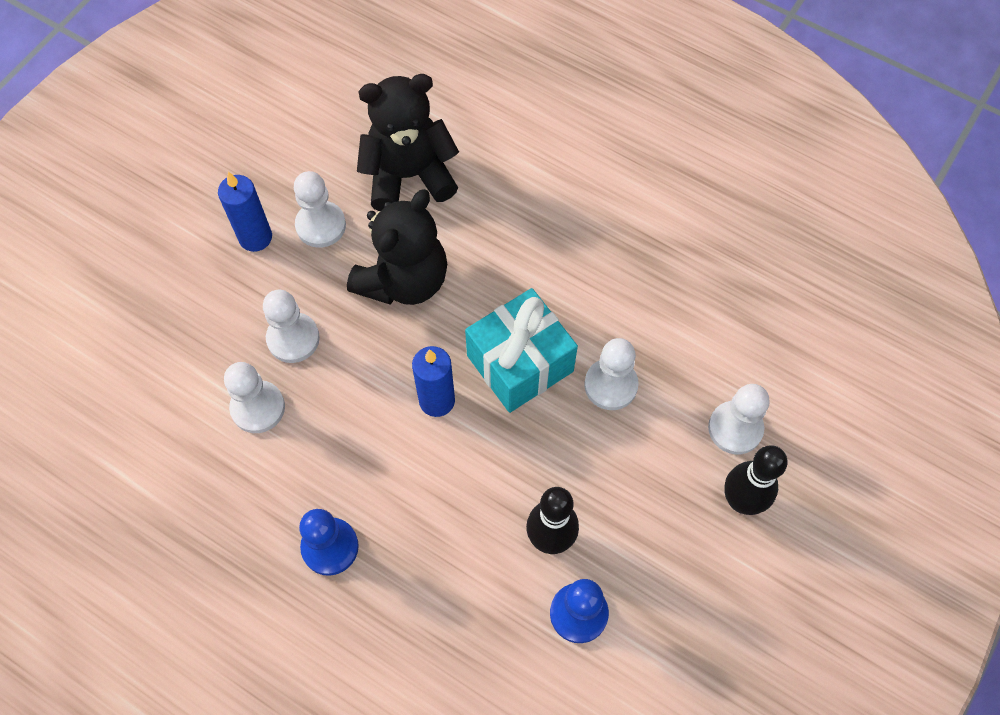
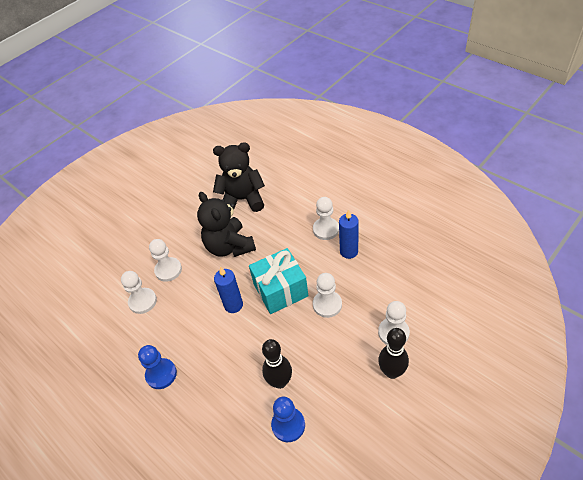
camera: 15 degrees right, 15 degrees down
blue candle [218,172,272,252] -> blue candle moved to [339,209,359,259]
white pawn [294,171,346,248] -> white pawn moved to [313,197,339,240]
black teddy bear [347,189,447,305] -> black teddy bear turned 105 degrees clockwise [197,192,256,257]

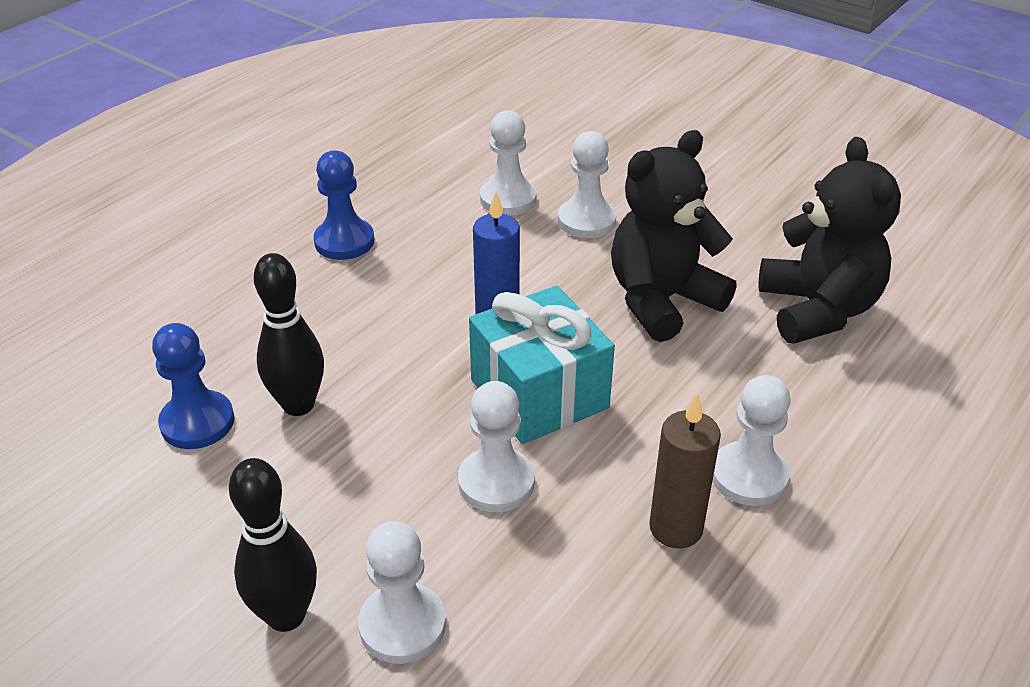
camera: 80 degrees right, 10 degrees down
blue candle [339,209,359,259] -> brown candle [649,393,721,548]

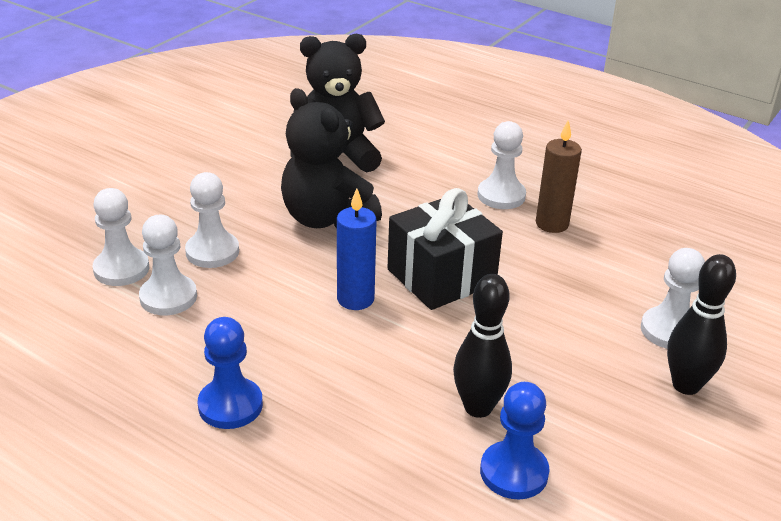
camera: 95 degrees left, 5 degrees down
white pawn [458,381,535,512] -> white pawn moved to [93,188,149,286]
turquoise gift [469,286,615,444] -> black gift [388,188,503,310]

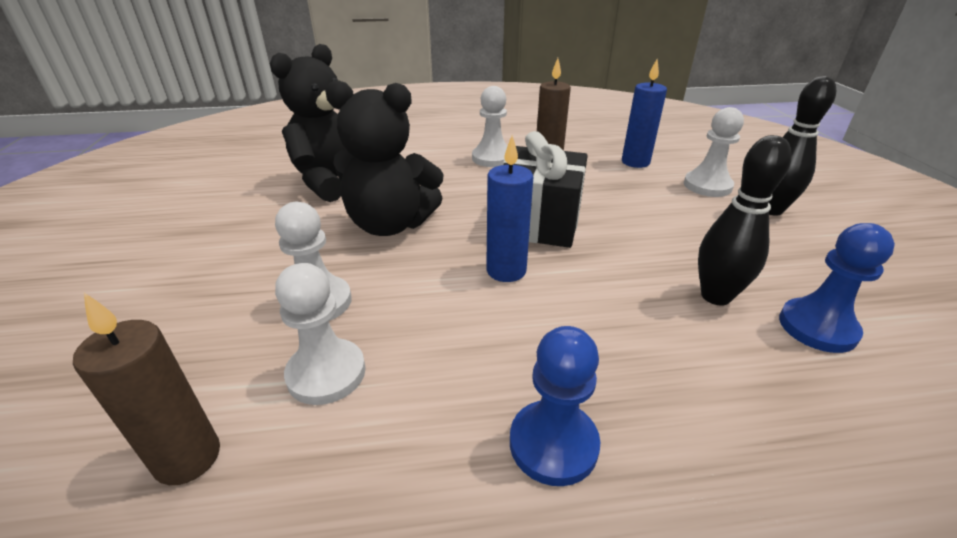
camera: 40 degrees left, 0 degrees up
white pawn [93,188,149,286] -> none
none -> brown candle [73,293,220,485]
none -> blue candle [622,59,667,168]

